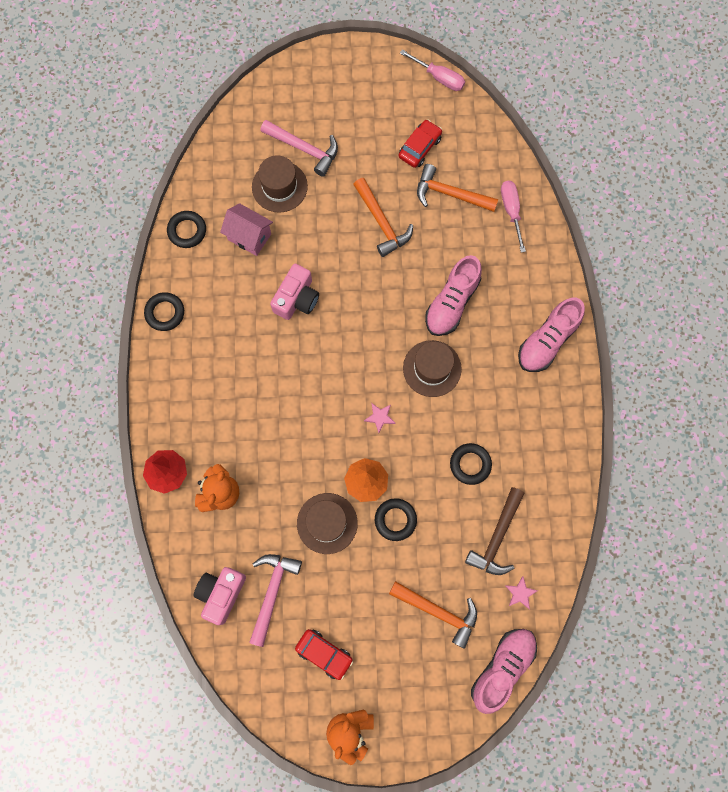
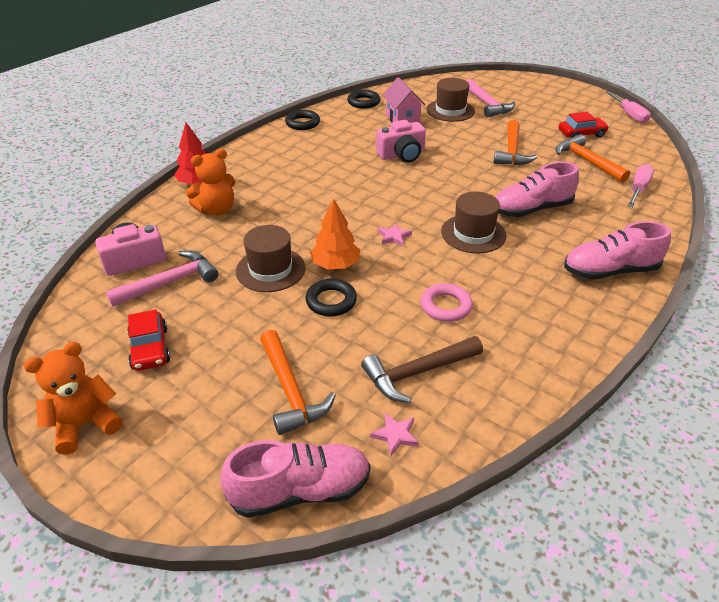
camera: 40 degrees right, 35 degrees down
black ring [450,443,492,485] -> pink ring [421,283,473,322]

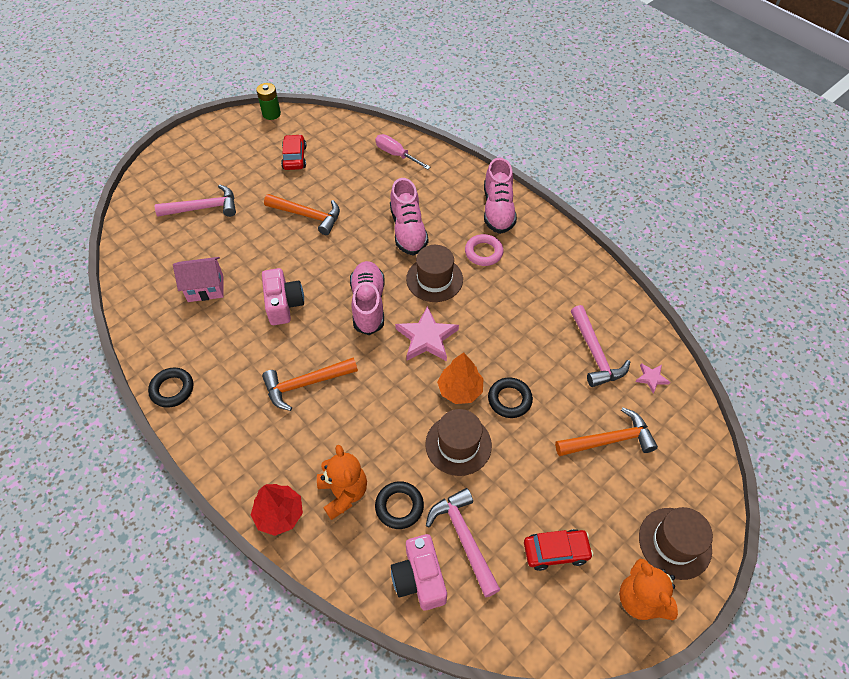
camera: 80 degrees left, 15 degrees up
pink shoe [220,440,371,518] -> pink shoe moved to [350,261,385,335]
black ring [347,90,380,109] -> black ring moved to [375,481,424,529]
brown hammer [361,336,483,403] -> pink hammer [571,305,630,387]
pink star [378,223,412,246] -> pink star [395,306,459,361], size x1.98
pink ring [421,283,473,322] -> pink ring moved to [465,234,504,266]
brown hat [426,78,475,122] -> brown hat moved to [639,507,713,580]
orange hammer [556,134,630,183] -> orange hammer moved to [262,358,358,411]
pink screwdriver [605,91,651,123] -> green battery [256,83,281,120]

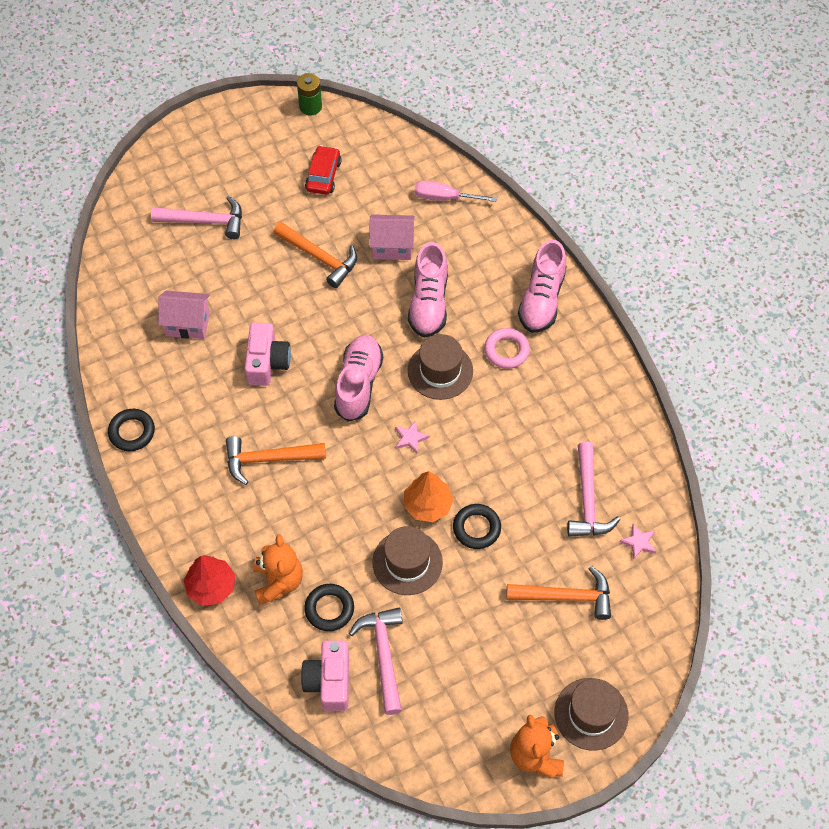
camera: 15 degrees right, 5 degrees up
pink screwdriver [375,134,430,170] -> pink screwdriver turned 45 degrees counterclockwise [414,181,497,202]
pink star [395,306,459,361] -> pink star [395,420,430,454], size x0.51
red car [524,529,593,571] -> none
none -> pink house [369,214,415,260]

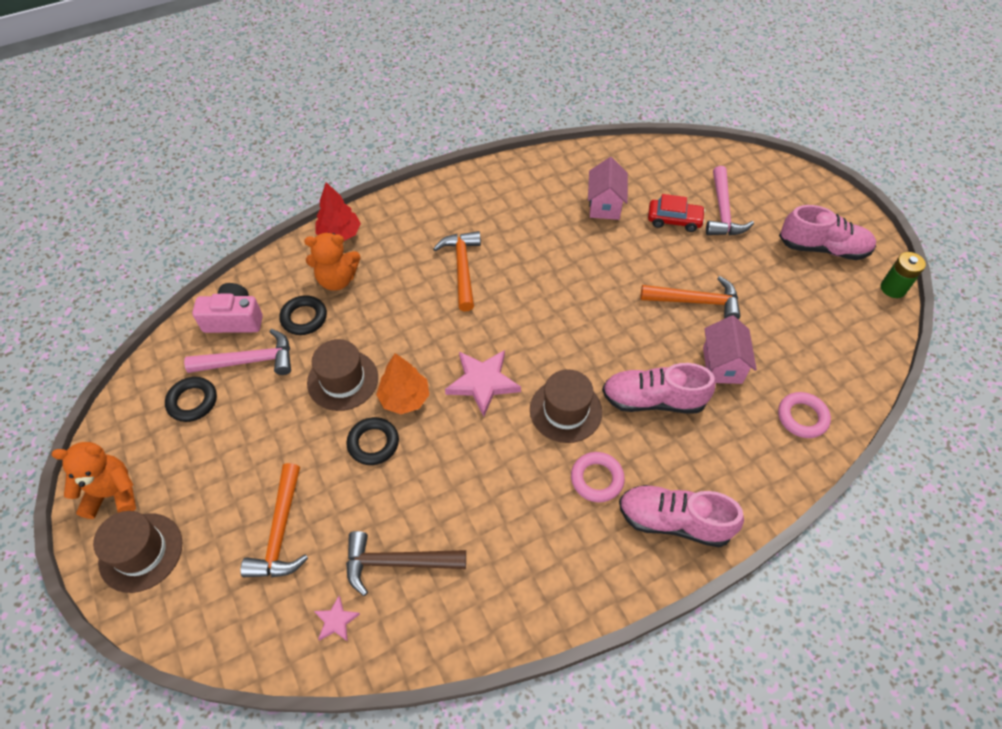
camera: 90 degrees right, 5 degrees down
black ring [108,409,155,451] -> black ring moved to [165,377,217,422]
pink camera [244,322,291,386] -> none
orange hammer [273,222,357,288] -> orange hammer turned 120 degrees counterclockwise [641,276,741,319]
red car [305,145,341,195] -> red car moved to [648,194,705,232]
pink shoe [334,335,383,422] -> pink shoe moved to [779,205,876,260]
pink star [395,420,430,454] -> pink star [445,350,521,417], size x1.98
pink screwdriver [414,181,497,202] -> pink ring [778,392,831,438]
pink hammer [567,442,621,537] -> brown hammer [346,531,466,596]

